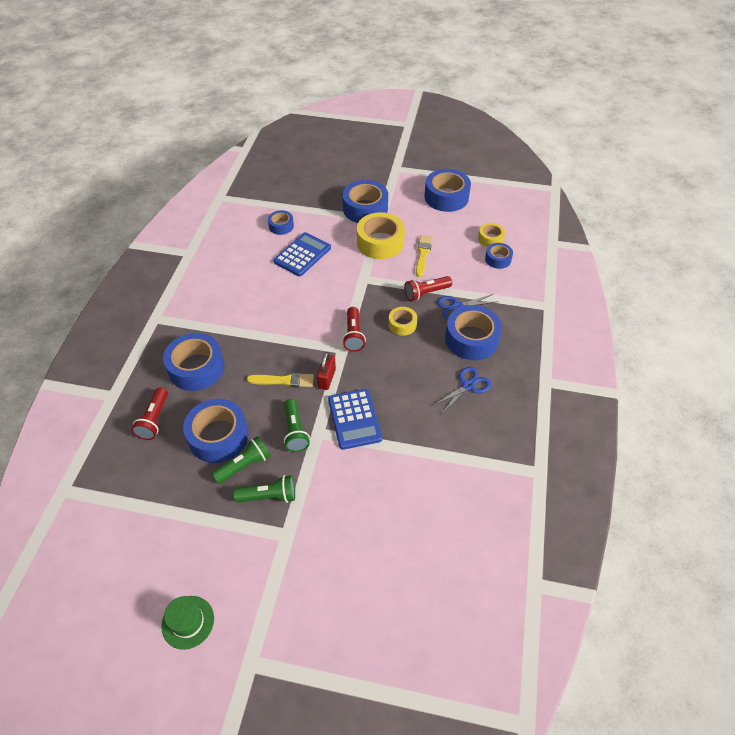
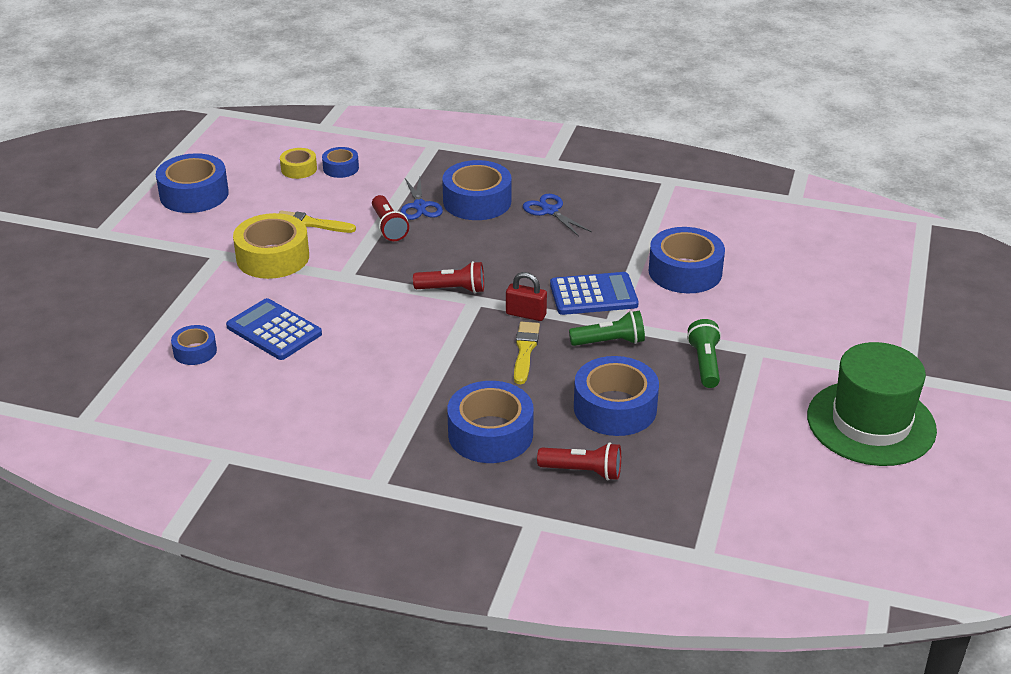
camera: 85 degrees left, 15 degrees down
green hat [161,596,214,650] -> green hat [807,342,937,466], size x2.06
green flashlight [212,436,271,484] -> none
blue tape [343,180,388,223] -> blue tape moved to [649,227,725,293]
yellow tape [389,307,417,336] -> none

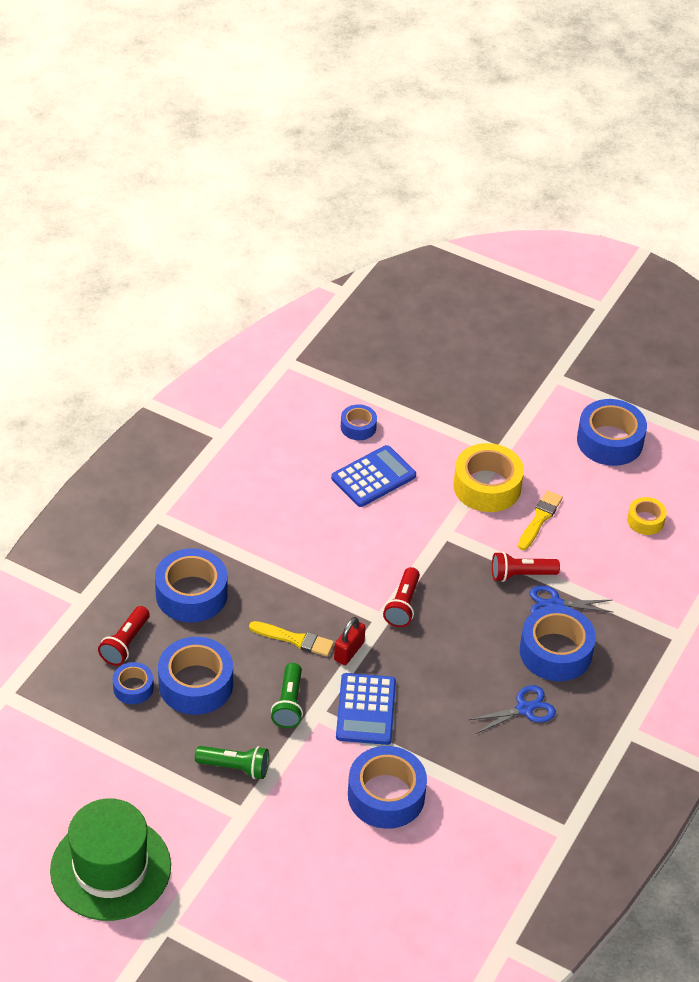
camera: 100 degrees right, 10 degrees up
blue tape [322,147,359,178] -> blue tape moved to [113,662,154,704]

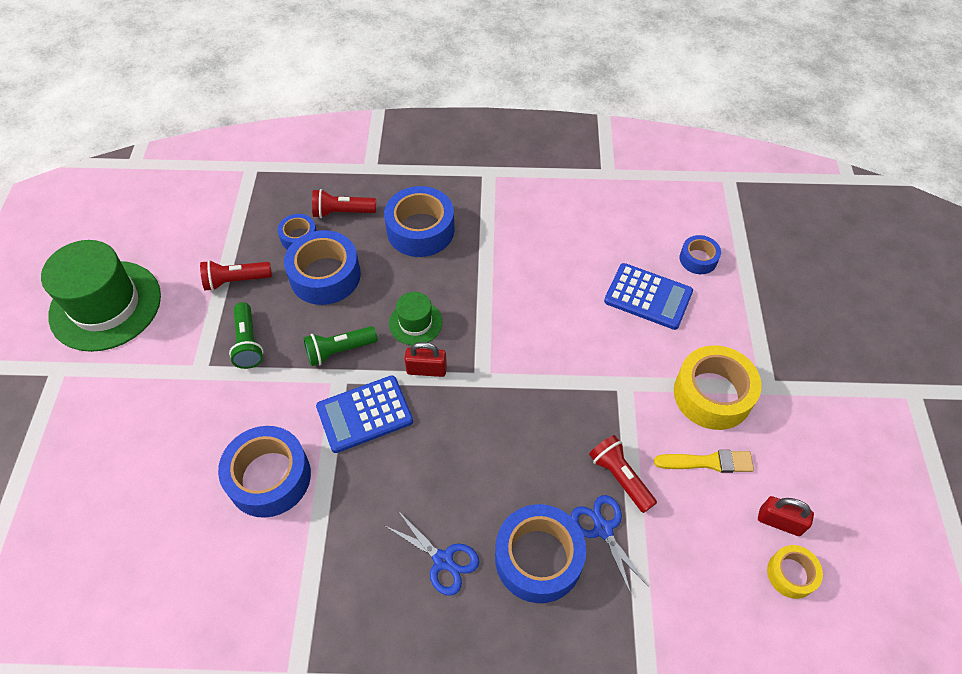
camera: 65 degrees right, 10 degrees up
yellow brush [249,621,334,657] -> green hat [389,292,443,345]
red flashlight [383,567,420,627] -> red flashlight moved to [200,260,272,291]
blue tape [577,399,647,466] -> none
none -> red padlock [758,496,814,536]

